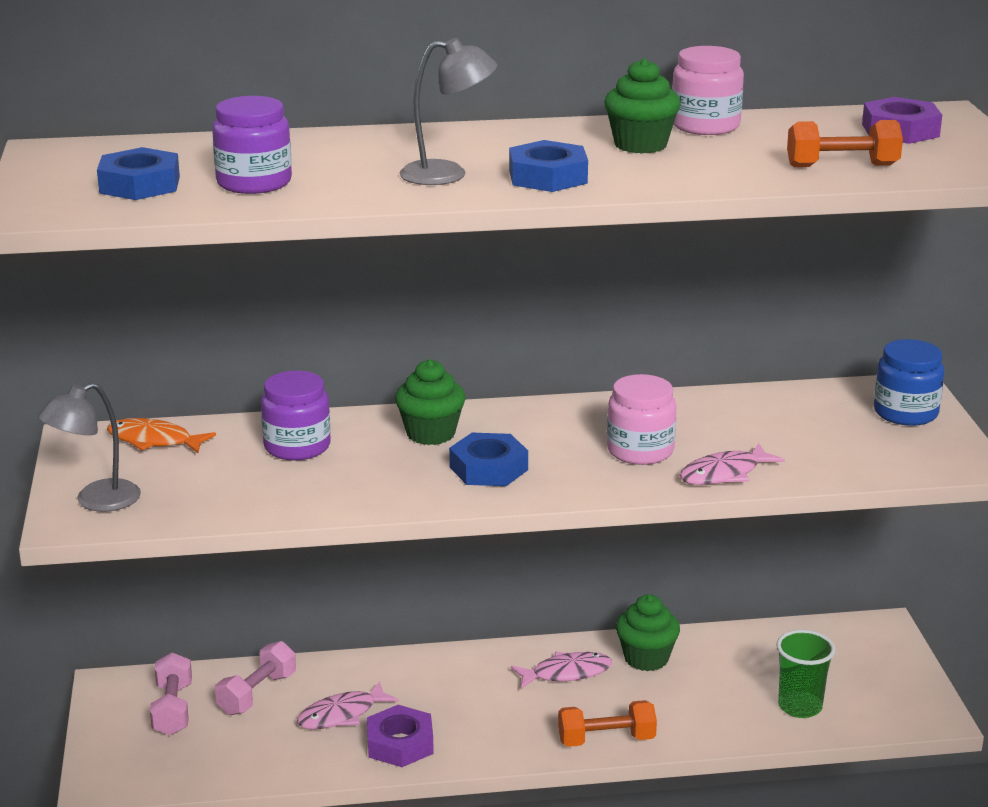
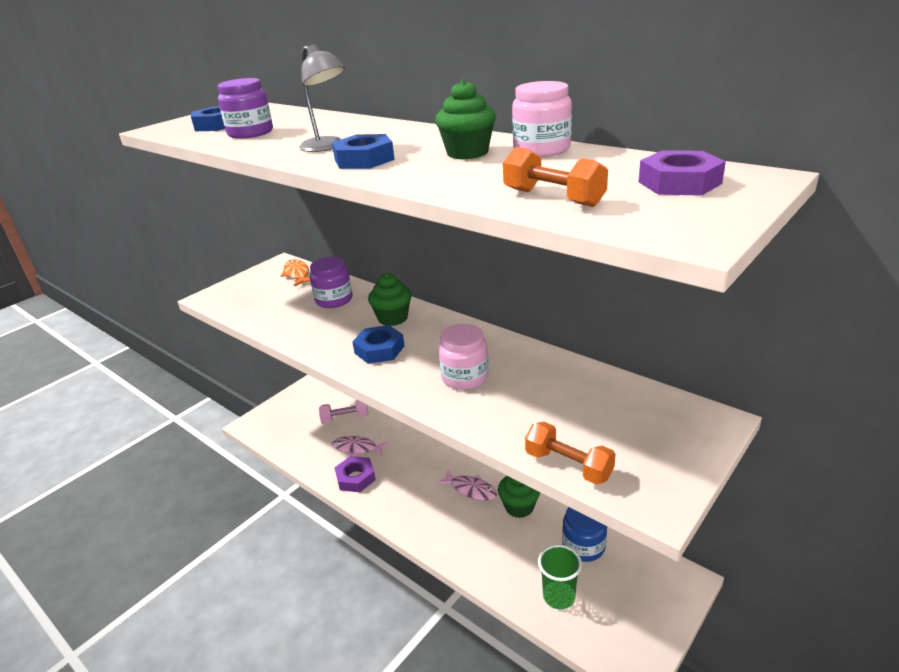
camera: 50 degrees right, 5 degrees up
grey lamp [38,382,141,512] -> none
pink dumbbell [150,652,192,735] -> none
orange dumbbell [558,700,657,747] -> orange dumbbell moved to [525,422,615,485]
pink fish [680,443,785,485] -> none
blue jar [874,339,944,426] -> blue jar moved to [562,507,607,562]

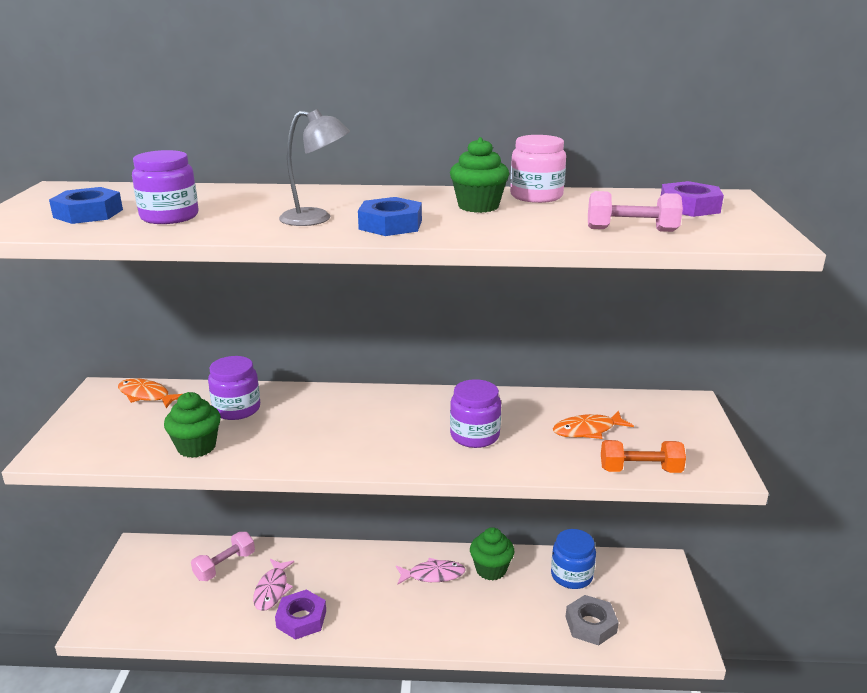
camera: 40 degrees left, 5 degrees down
pink fish [332,436,389,456] -> pink fish turned 60 degrees counterclockwise [253,559,294,611]
blue nut [352,325,405,364] -> none
green cupcake [368,273,412,326] -> green cupcake moved to [164,392,221,458]
pink jar [438,324,489,390] -> purple jar [450,379,501,448]
orange dumbbell [503,147,608,207] -> pink dumbbell [588,191,683,232]
green cup [538,544,582,609] -> grey nut [566,595,619,645]
none -> orange fish [553,411,634,439]

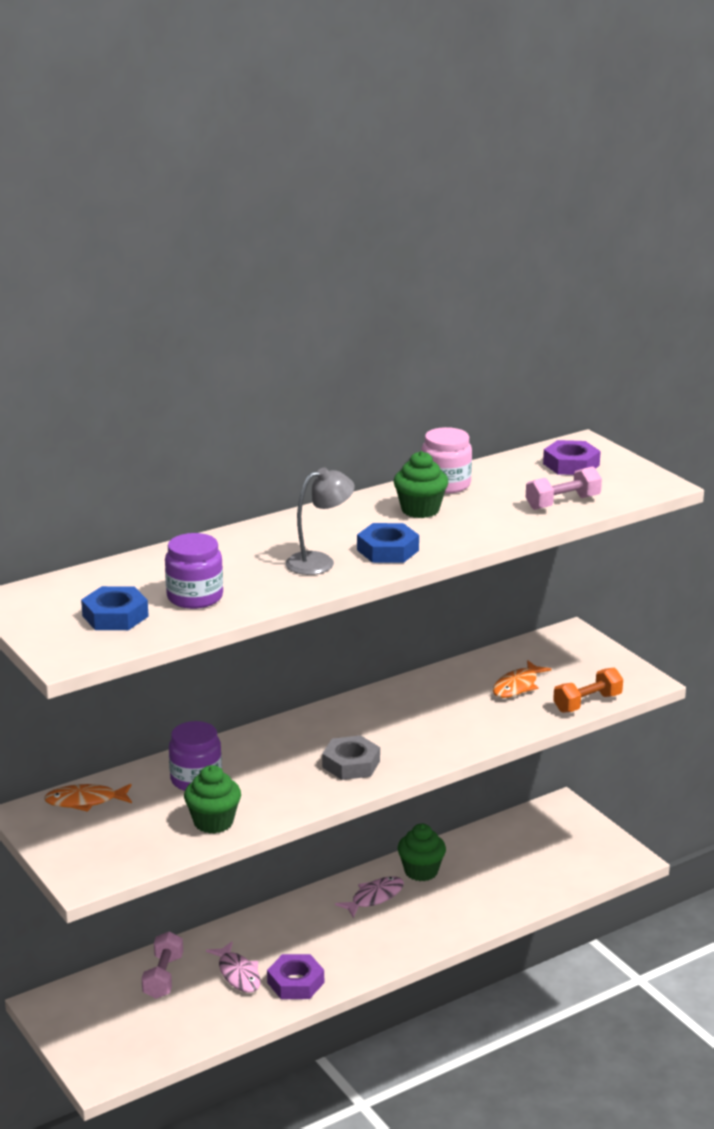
camera: 35 degrees left, 0 degrees up
purple jar [450,379,501,448] -> none
blue jar [551,529,596,589] -> none
grey nut [566,595,619,645] -> grey nut moved to [322,735,380,780]

